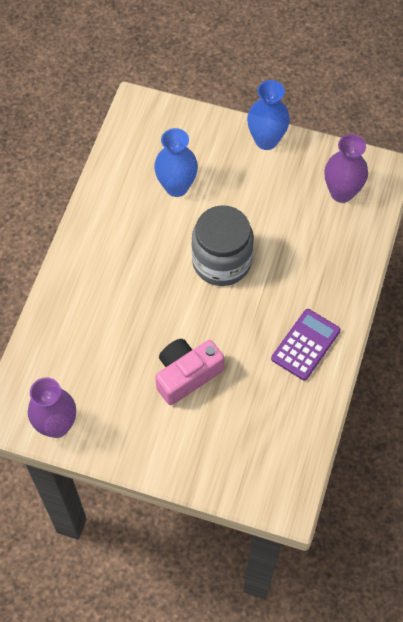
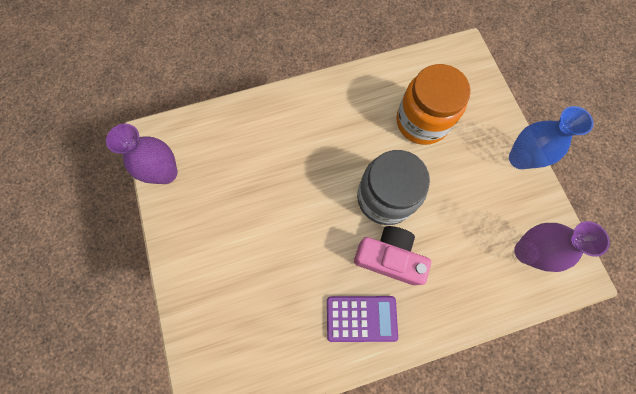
camera: 55 degrees right, 10 degrees up
blue vase [154,128,198,197] -> orange jar [396,64,471,145]
pink camera [155,339,224,405] -> pink camera moved to [354,226,431,285]

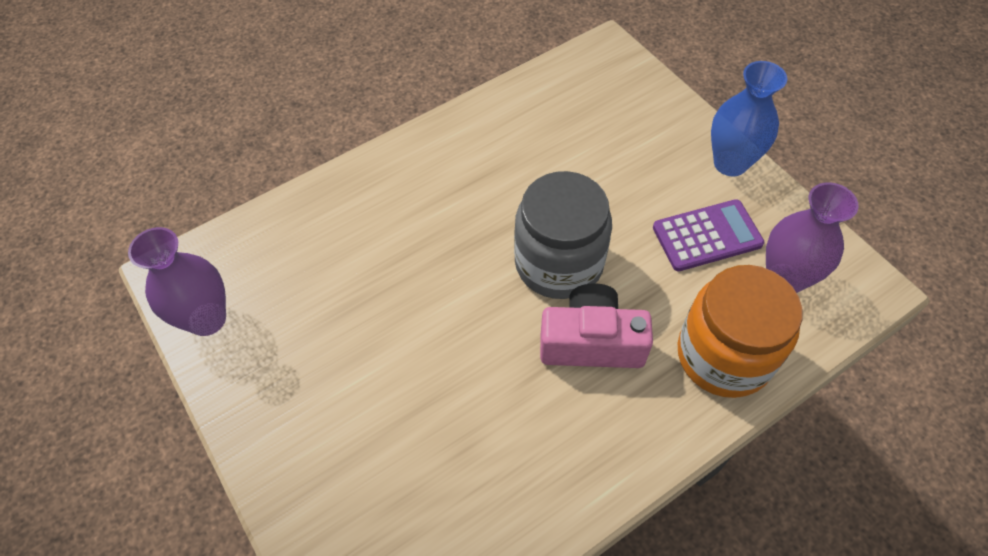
camera: 15 degrees left, 15 degrees down
purple calculator [327,296,398,342] -> purple calculator moved to [653,199,764,271]
orange jar [396,64,471,145] -> orange jar moved to [678,265,802,398]

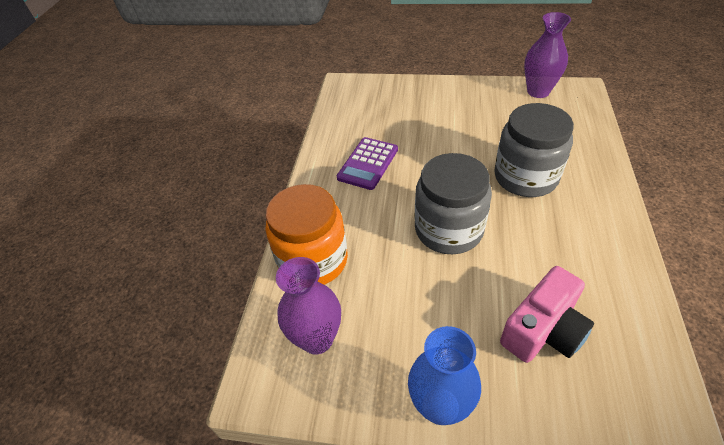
camera: 135 degrees right, 10 degrees down
pink camera [540,283,653,368] -> pink camera moved to [500,266,594,363]
purple calculator [653,199,764,271] -> purple calculator moved to [337,137,398,190]
none -> grey jar [494,103,574,197]

